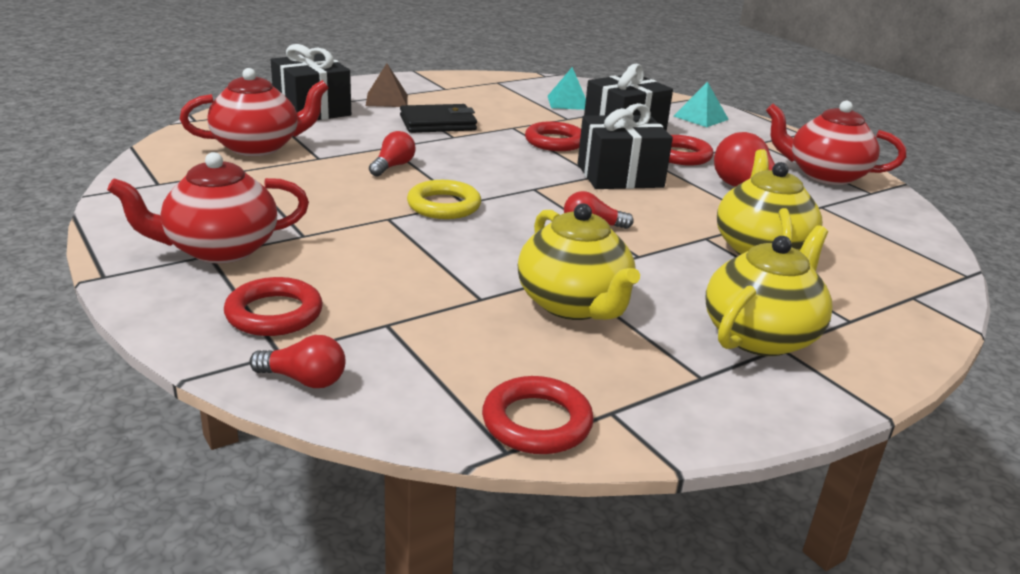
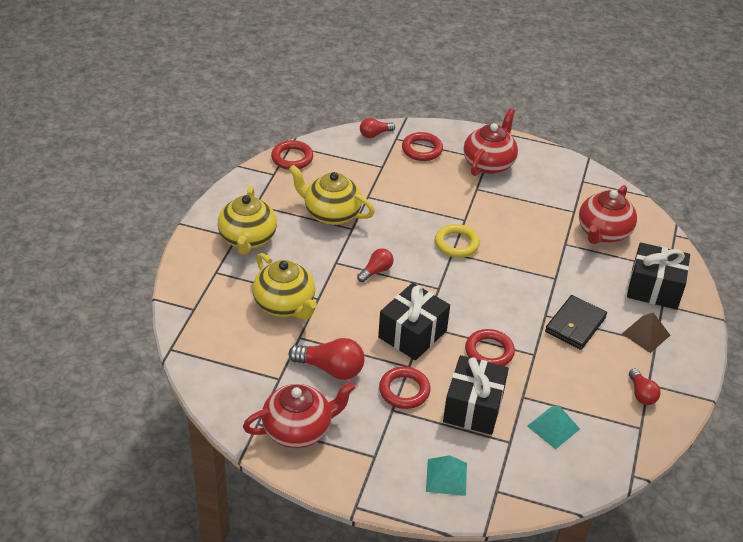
camera: 140 degrees right, 15 degrees up
red light bulb [369,131,415,176] -> red light bulb moved to [629,369,661,405]

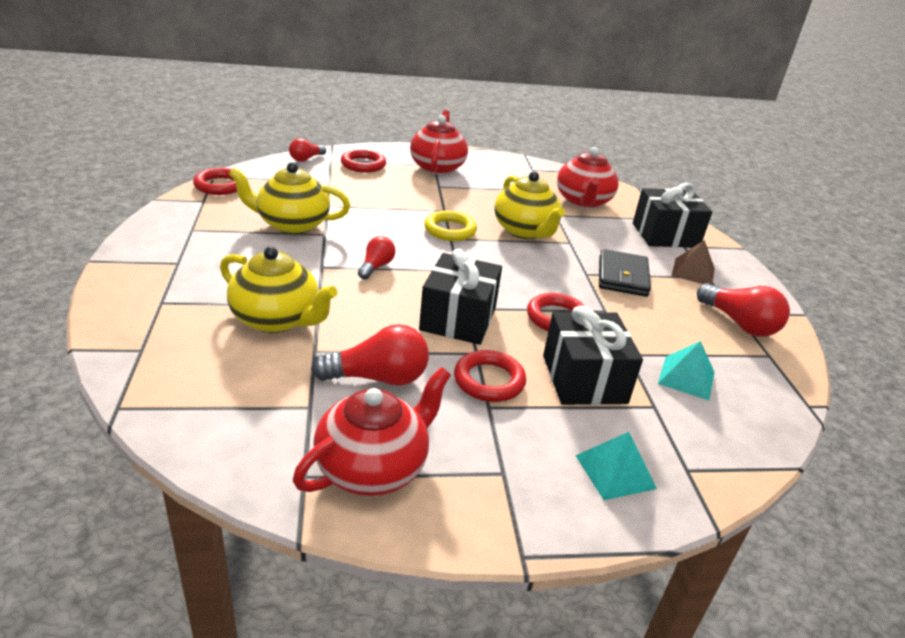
camera: 25 degrees left, 10 degrees down
yellow teapot [218,186,277,255] -> yellow teapot moved to [494,171,565,239]
red light bulb [629,369,661,405] -> red light bulb [697,283,790,337], size x1.64

